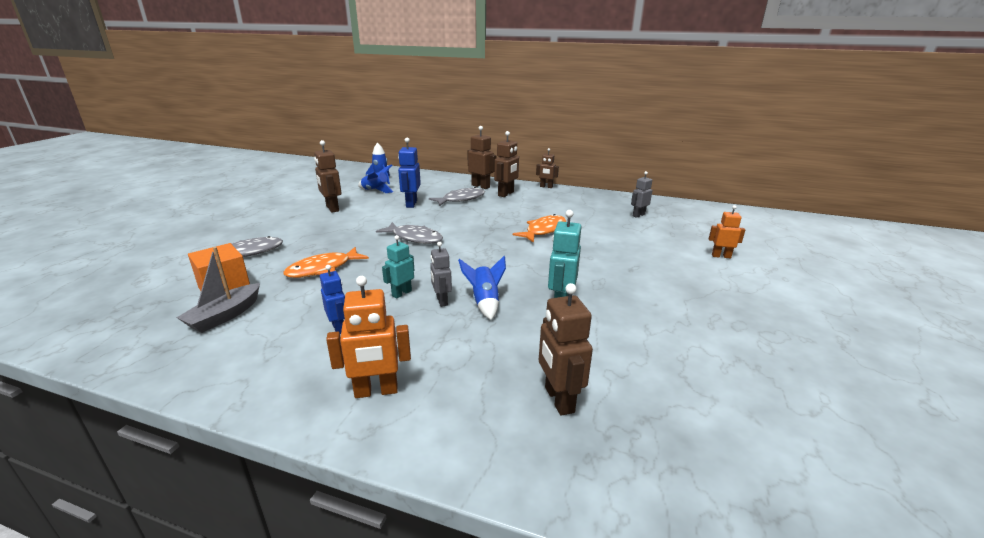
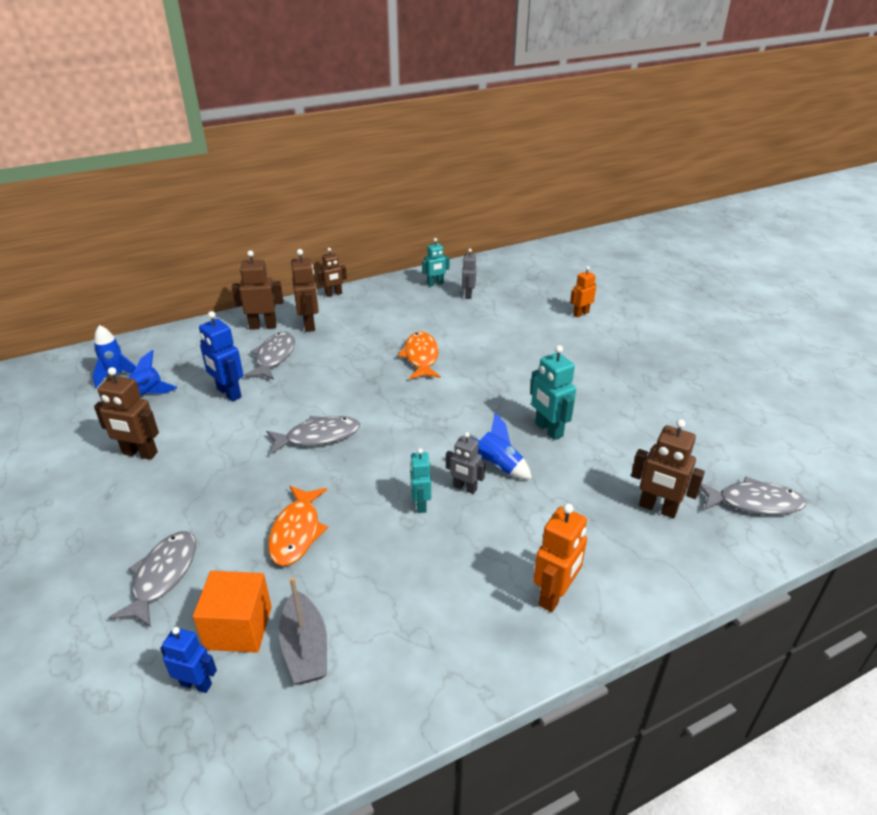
camera: 45 degrees left, 10 degrees up
blue robot [320,265,345,334] -> blue robot moved to [160,627,217,693]
none -> turquoise robot [422,238,449,286]
none -> grey fish [700,476,806,515]

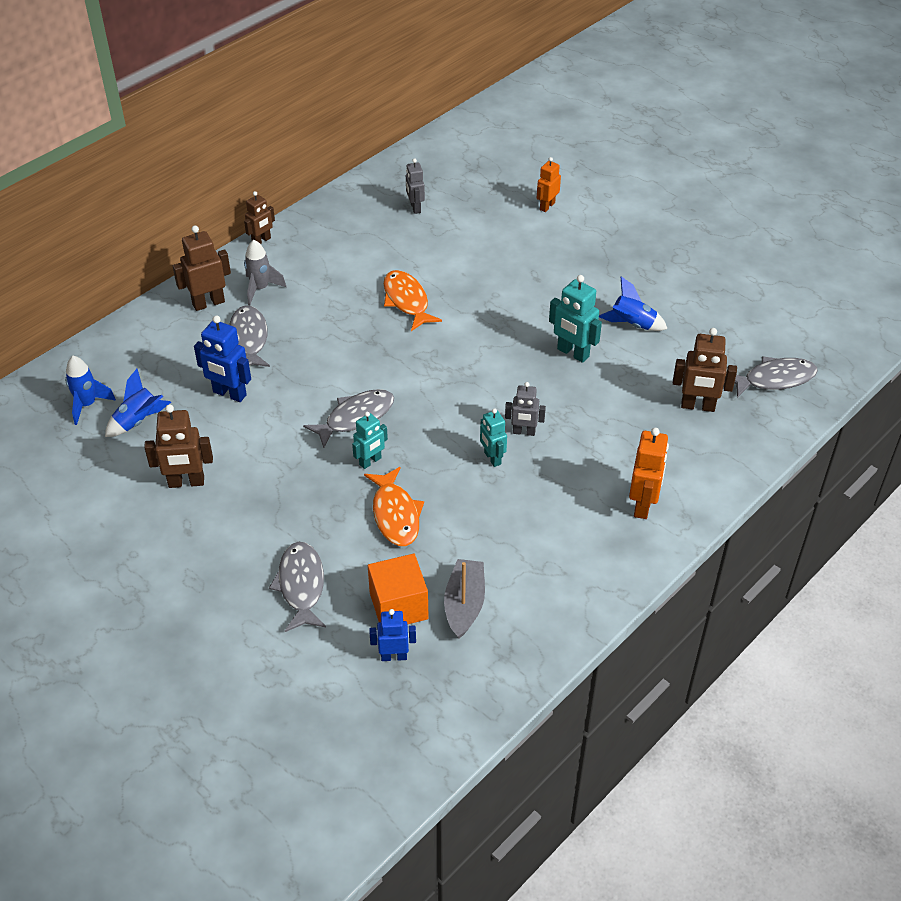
camera: 20 degrees left, 10 degrees up
grey boat [279,577,327,684] -> grey boat turned 135 degrees counterclockwise [444,559,485,639]
brown robot [291,249,319,332] -> grey rocket [244,240,286,305]
turquoise robot [422,238,449,286] -> turquoise robot moved to [352,412,388,469]
blue rocket [471,413,532,479] -> blue rocket moved to [599,276,667,331]

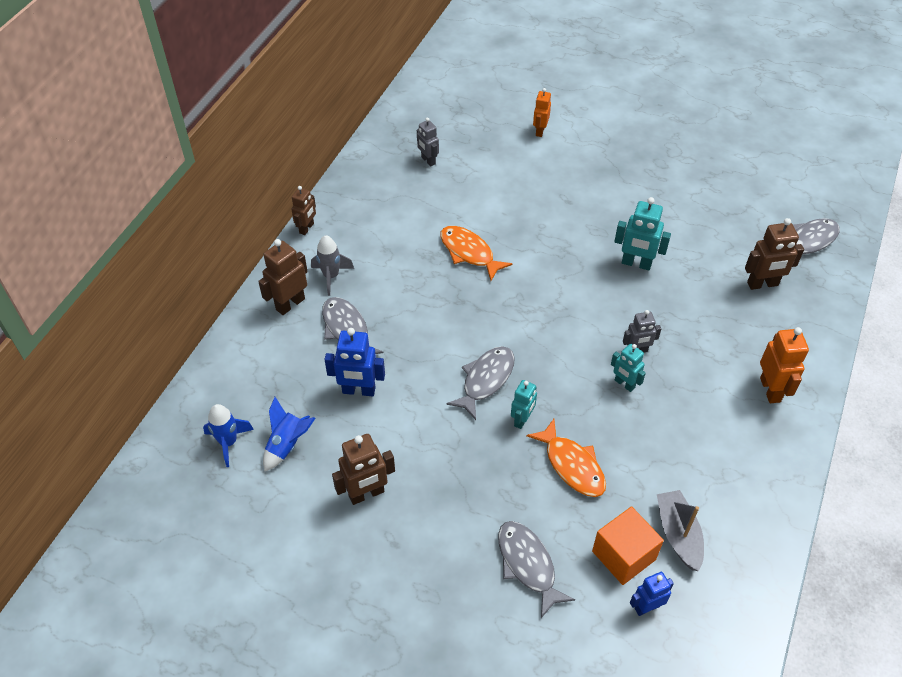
camera: 20 degrees left, 5 degrees up
blue rocket [599,276,667,331] -> none

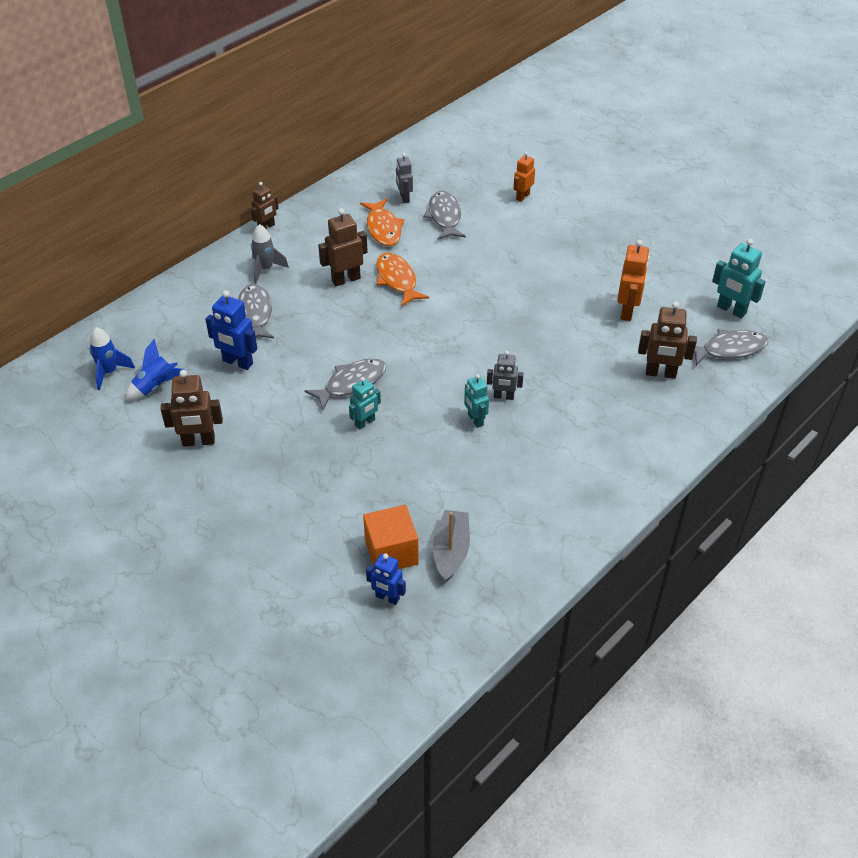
camera: 20 degrees right, 5 degrees down
brown robot [258,239,308,315] -> brown robot moved to [318,208,368,286]
grey fish [498,521,575,618] -> grey fish moved to [423,191,466,240]
orange fish [526,419,606,497] -> orange fish moved to [360,198,405,246]
turquoise robot [614,197,671,270] -> turquoise robot moved to [712,239,766,319]
blue robot [630,572,674,616] -> blue robot turned 150 degrees counterclockwise [366,554,406,605]
orange robot [760,327,809,403] -> orange robot moved to [617,240,650,321]

